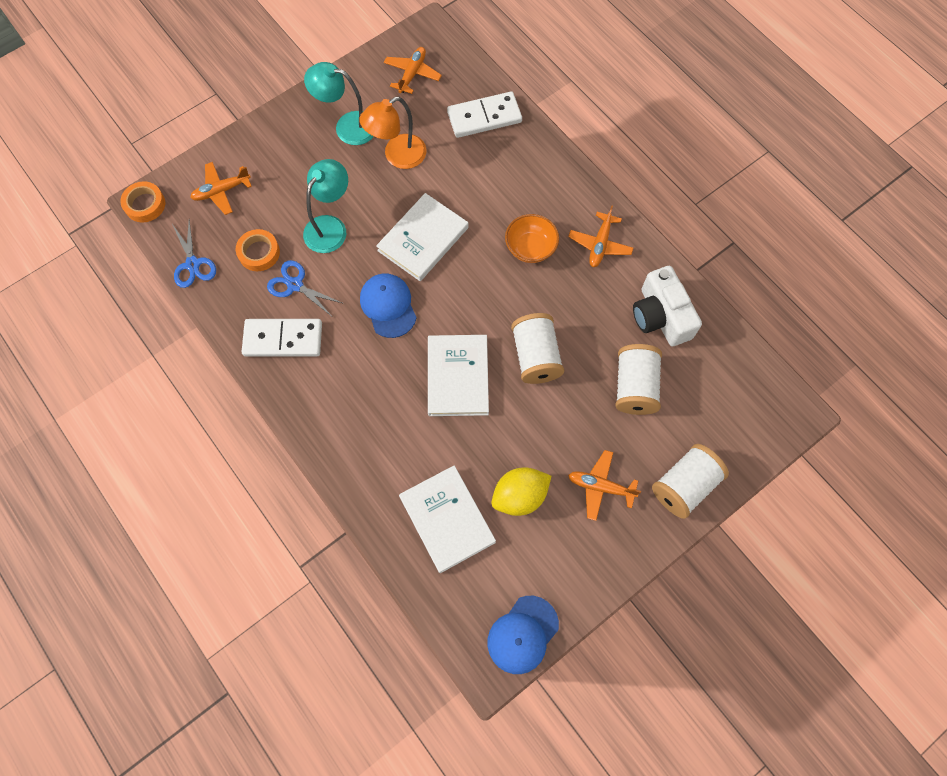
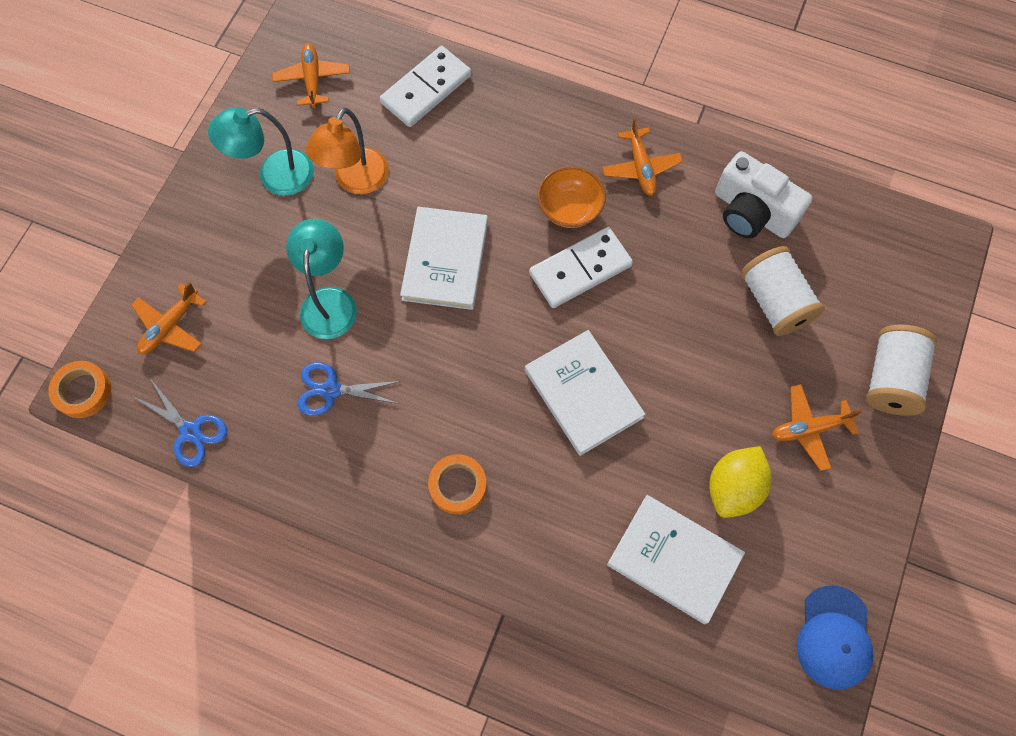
camera: 30 degrees left, 0 degrees up
orange tape [236,229,280,271] -> orange tape moved to [428,454,487,514]
white domino [242,319,322,357] -> white domino moved to [529,227,633,308]
blue cap [360,274,417,338] -> none
white spool [511,313,564,384] -> none

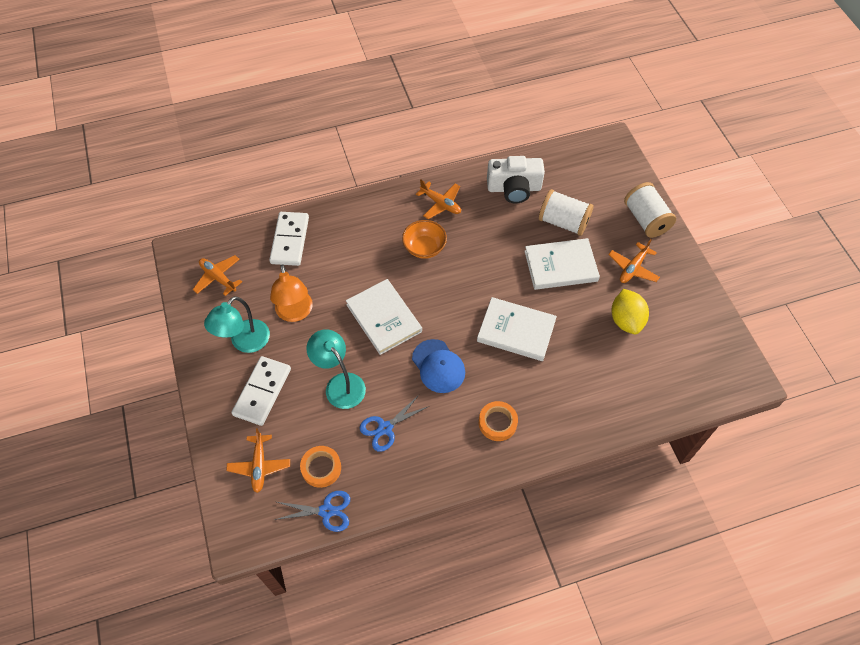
camera: 40 degrees left, 10 degrees down
orange tape [48,361,111,418] -> orange tape moved to [300,446,341,488]
white domino [529,227,633,308] -> white domino moved to [231,356,291,426]
white book [607,495,745,624] -> white book moved to [525,238,600,290]
blue cap [797,585,874,690] -> blue cap moved to [412,339,465,393]

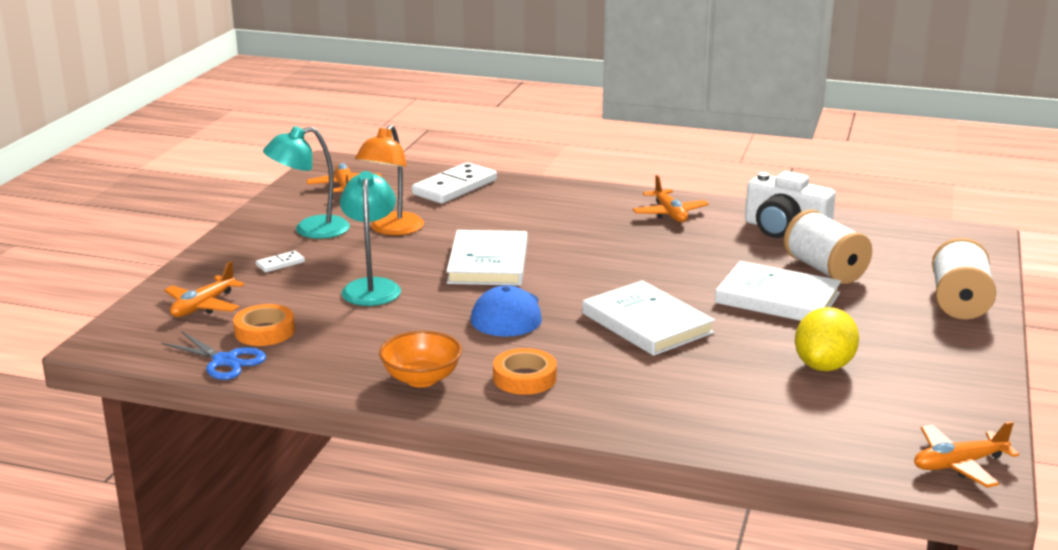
camera: 35 degrees right, 35 degrees down
white domino [231,356,291,426] -> white domino [256,251,305,272], size x0.46
blue scissors [360,395,429,452] -> none
orange bowl [402,220,447,259] -> orange bowl moved to [379,331,462,387]
orange plane [608,239,660,283] -> orange plane moved to [914,421,1019,488]

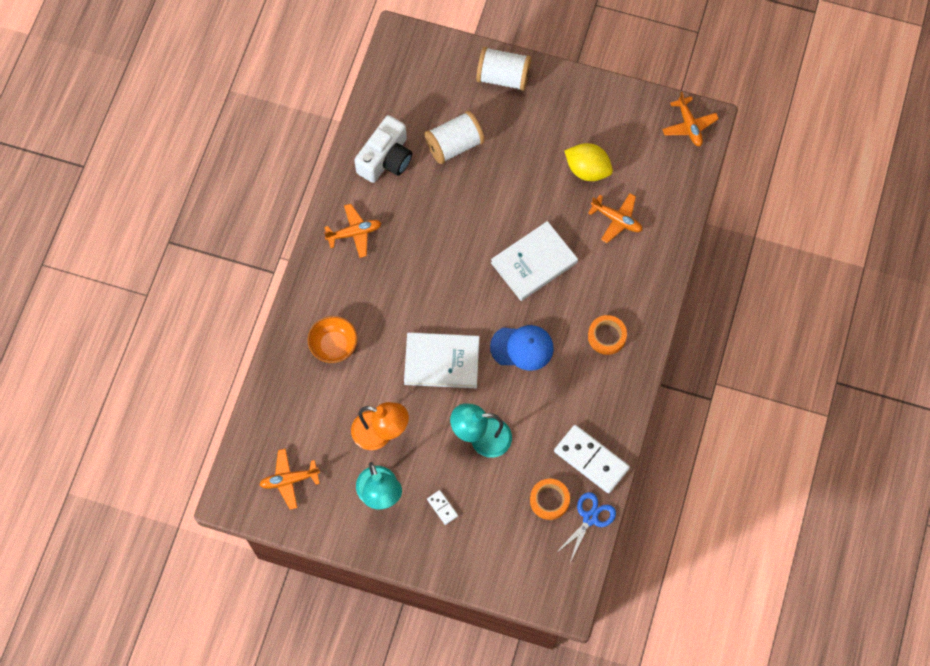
camera: 90 degrees left, 45 degrees up
orange plane [164,261,245,317] -> orange plane moved to [588,193,643,243]
orange bowl [379,331,462,387] -> orange bowl moved to [308,316,358,363]
white domino [412,162,497,204] -> white domino moved to [554,425,630,493]
white book [715,261,841,321] -> none

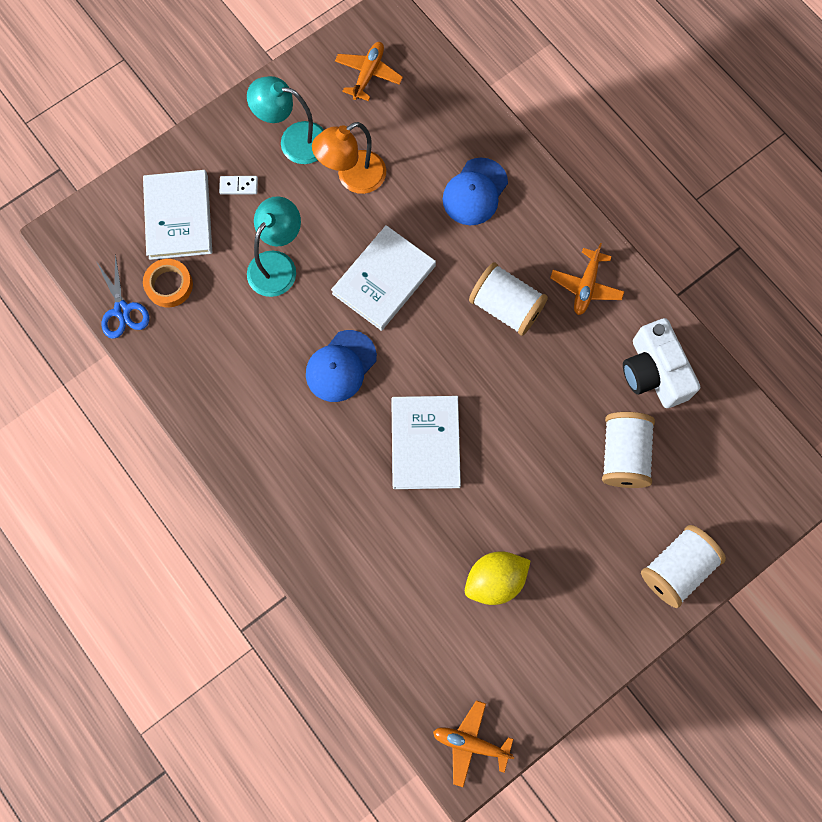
camera: 125 degrees right, 5 degrees up
orange bowl [308,316,358,363] -> blue cap [443,158,508,225]
white domino [554,425,630,493] -> none
orange plane [588,193,643,243] -> none
orange tape [588,315,627,355] -> none
none -> white book [143,170,212,260]
none -> white spool [469,262,548,336]

